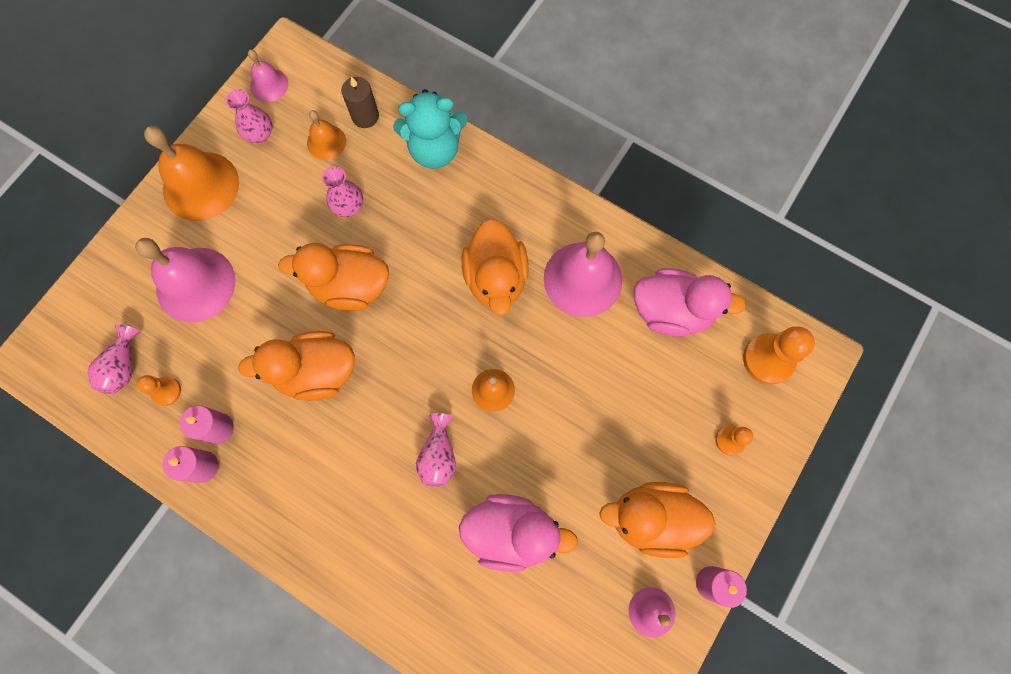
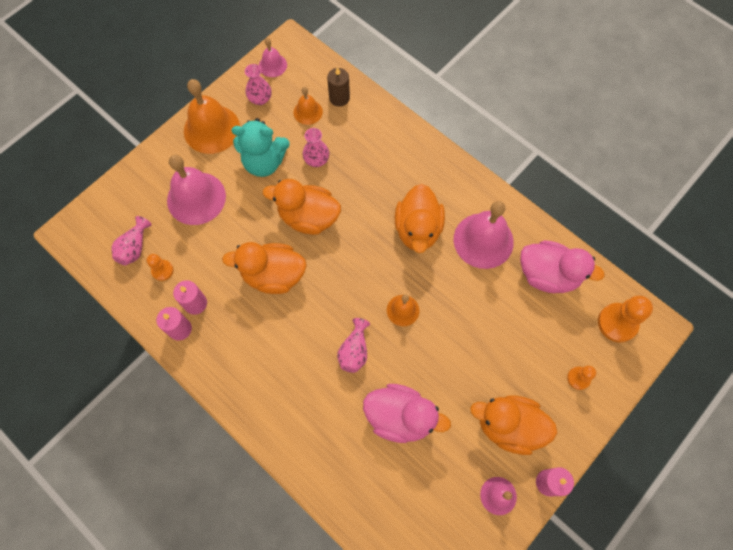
camera: 10 degrees right, 5 degrees down
turquoise teddy bear [393,89,467,169] -> turquoise teddy bear moved to [231,118,290,177]

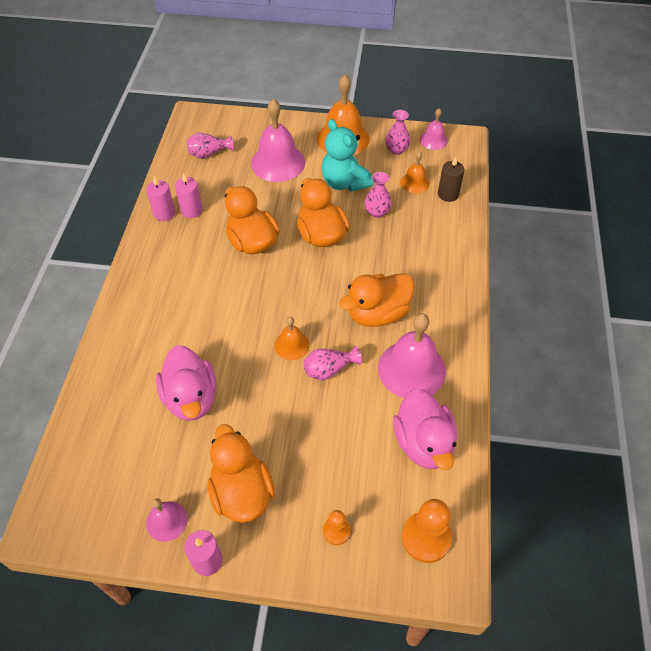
camera: 55 degrees right, 15 degrees down
orange pawn [147,254,174,281] -> none
pink vase [337,318,370,373] -> pink vase moved to [304,346,362,380]

